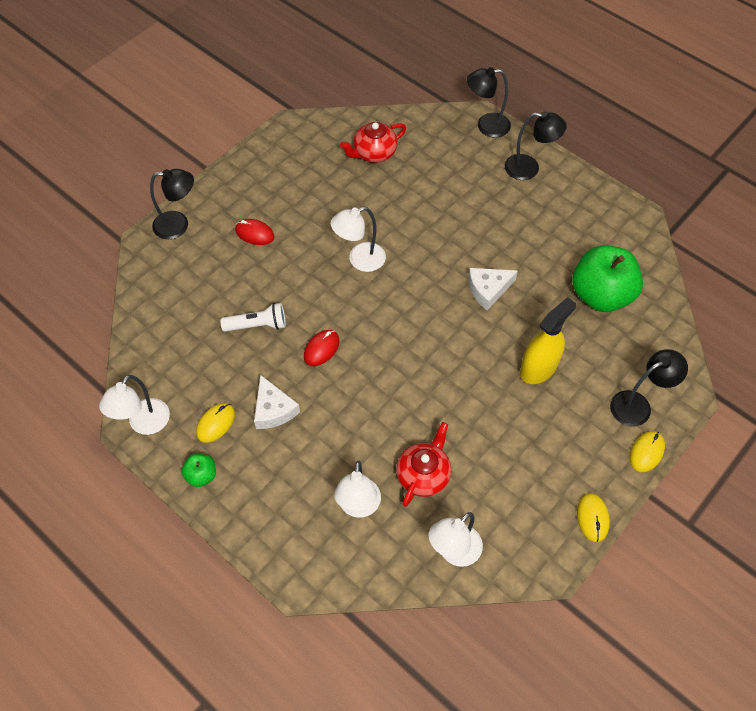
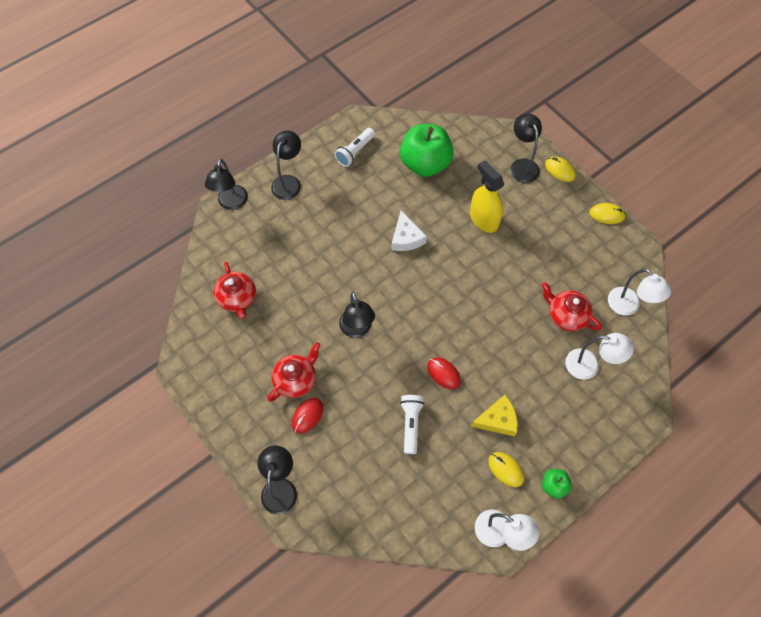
camera: 80 degrees left, 5 degrees up
white cheese [254,375,300,429] -> yellow cheese [471,395,518,436]
white lamp [330,207,386,272] -> black lamp [339,292,375,338]
none -> red teapot [268,342,320,402]
none -> white flashlight [335,128,375,167]

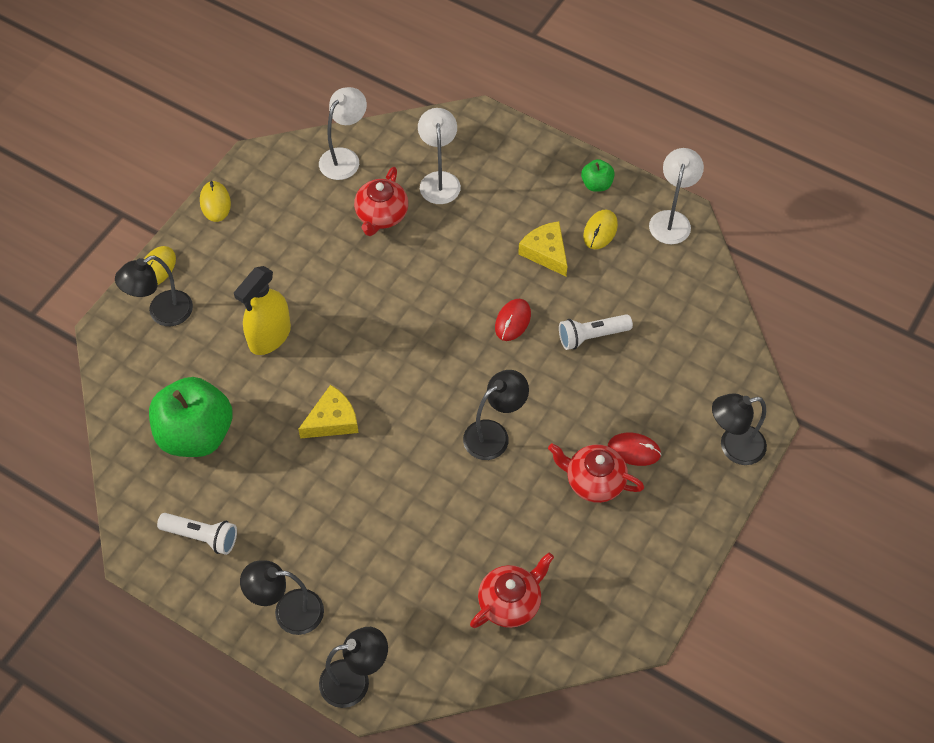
camera: 110 degrees left, 5 degrees down
white cheese [391,211,427,251] -> yellow cheese [298,385,359,439]

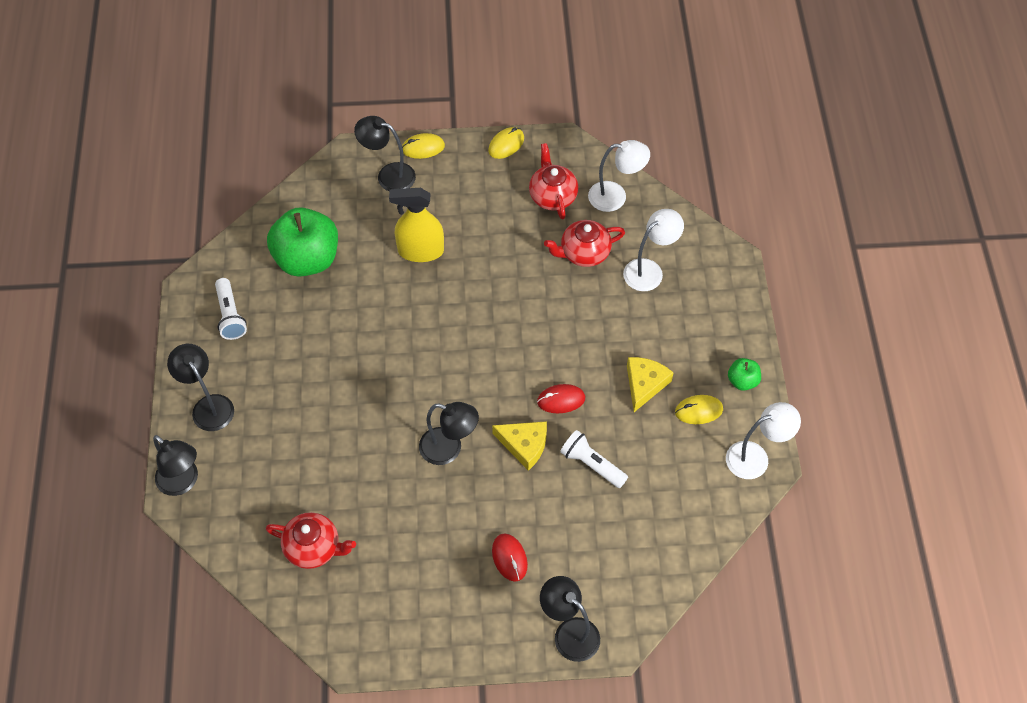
camera: 55 degrees right, 0 degrees up
yellow cheese [298,385,359,439] -> yellow cheese moved to [492,421,547,471]
red teapot [548,443,644,503] -> red teapot moved to [529,143,579,220]

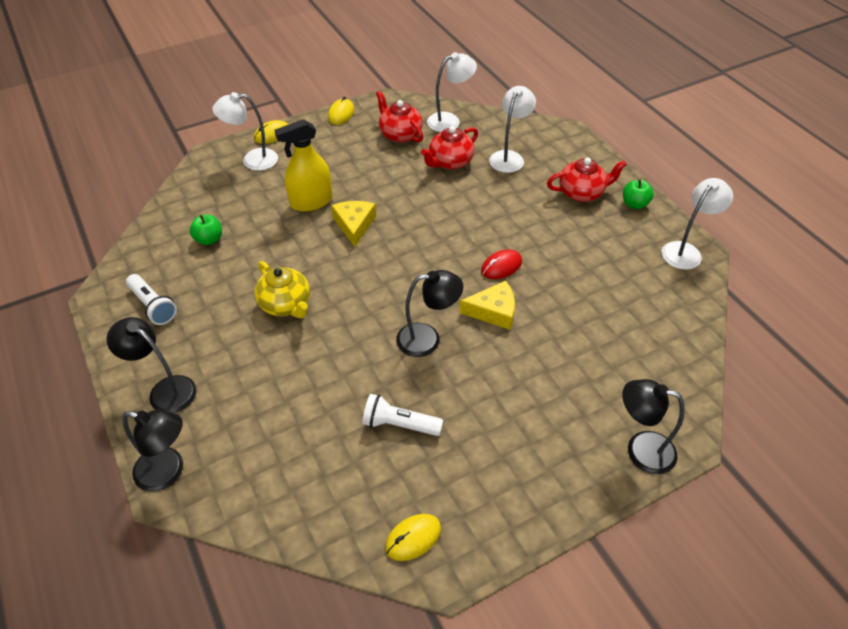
camera: 25 degrees left, 10 degrees down
red teapot [265,512,356,569] -> red teapot moved to [547,157,627,202]
green apple [267,207,338,277] -> green apple [190,215,222,245], size x0.45
black lamp [354,116,416,192] -> white lamp [212,92,278,171]
red mouse [492,533,528,582] -> none
white flashlight [560,430,628,488] -> white flashlight moved to [362,394,443,436]
yellow cheese [627,357,674,412] -> yellow cheese moved to [331,201,376,247]
yellow mouse [675,395,723,424] -> yellow mouse moved to [385,514,441,561]
none -> yellow teapot [254,261,310,318]

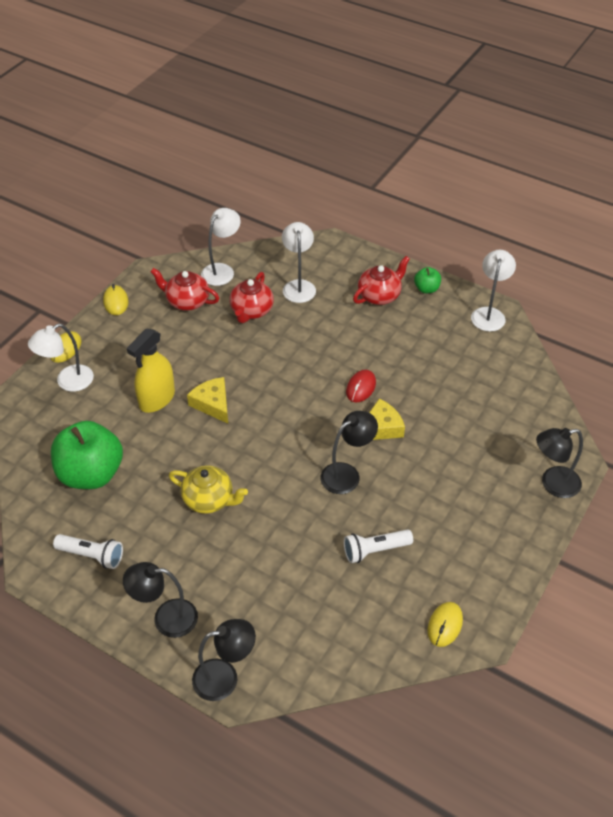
camera: 30 degrees left, 0 degrees up
green apple [190,215,222,245] -> green apple [51,421,123,489], size x2.22

